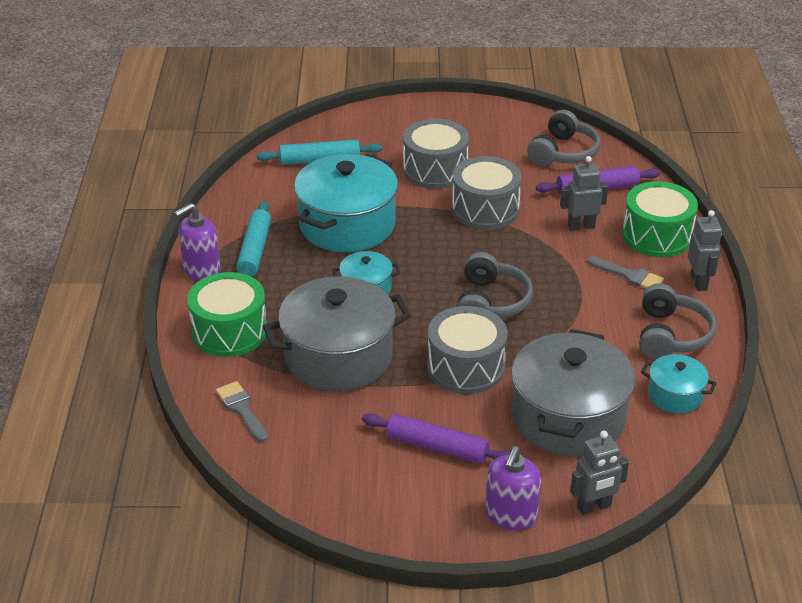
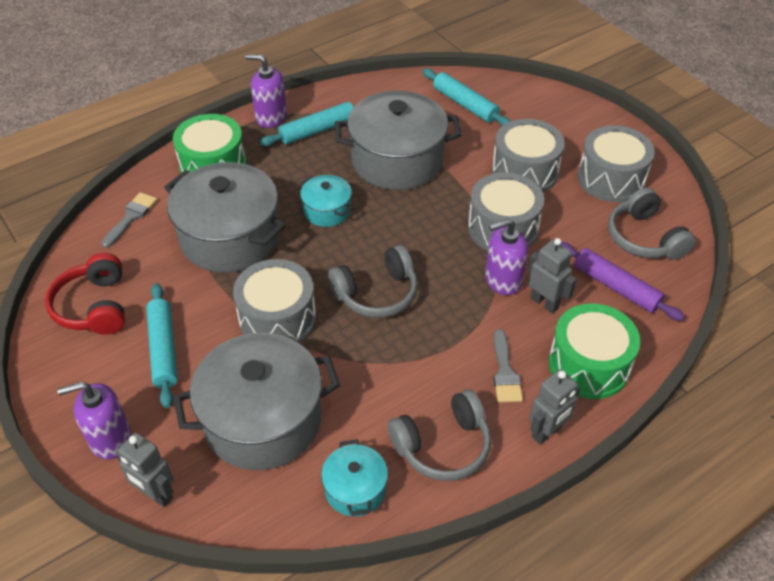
camera: 55 degrees right, 10 degrees up
turquoise pot [294,154,398,252] -> grey pot [335,91,461,190]
purple rolling pin [362,413,510,464] -> turquoise rolling pin [146,283,178,408]
grey headphones [527,110,600,166] -> grey headphones turned 75 degrees clockwise [608,187,696,260]
none -> red headphones [45,253,125,335]
none -> purple soap dispenser [485,219,528,295]
none -> grey drum [578,125,655,202]

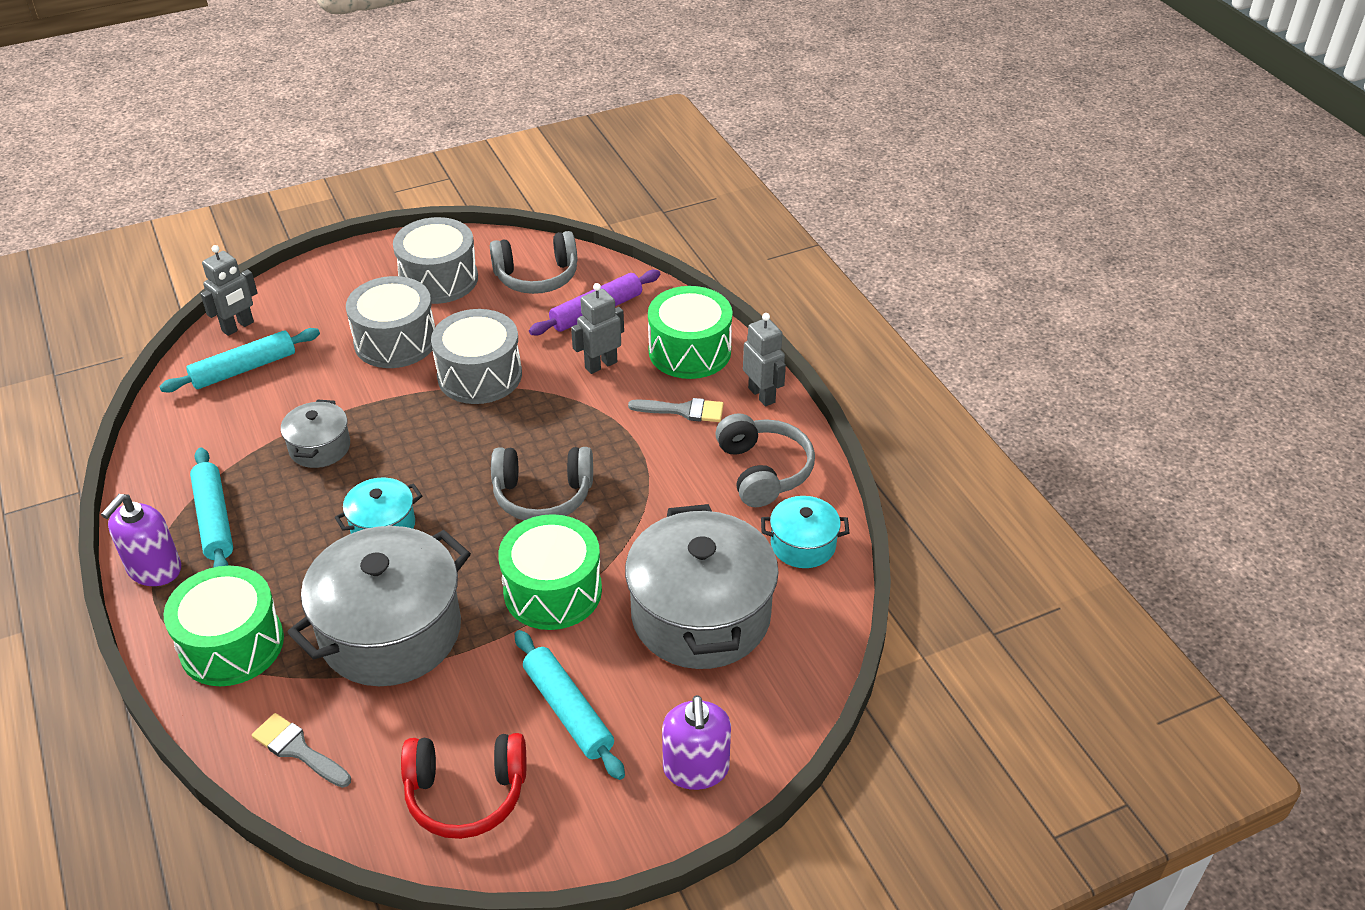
camera: 80 degrees left, 5 degrees down
grey robot [116,433,174,507] -> grey robot moved to [201,245,258,336]
turquoise rolling pin [146,283,178,408] -> turquoise rolling pin turned 60 degrees clockwise [515,630,625,780]
grey drum [233,259,316,343] -> green drum [498,514,602,630]
grey headphones [328,245,418,318] -> grey headphones turned 105 degrees clockwise [491,447,593,520]
grey pot [335,91,461,190] -> grey pot [281,399,350,468], size x0.49
purple soap dispenser [485,219,528,295] -> none

